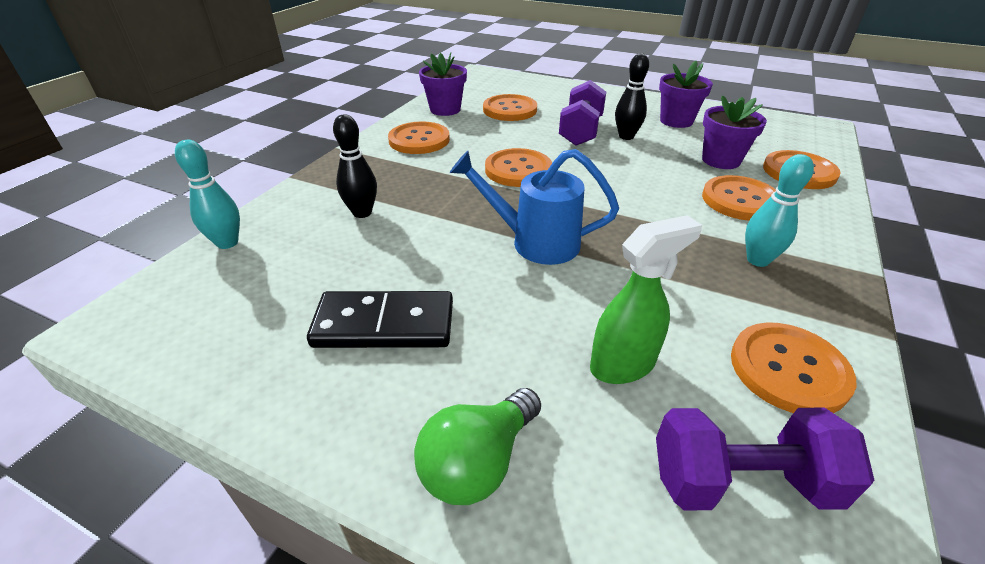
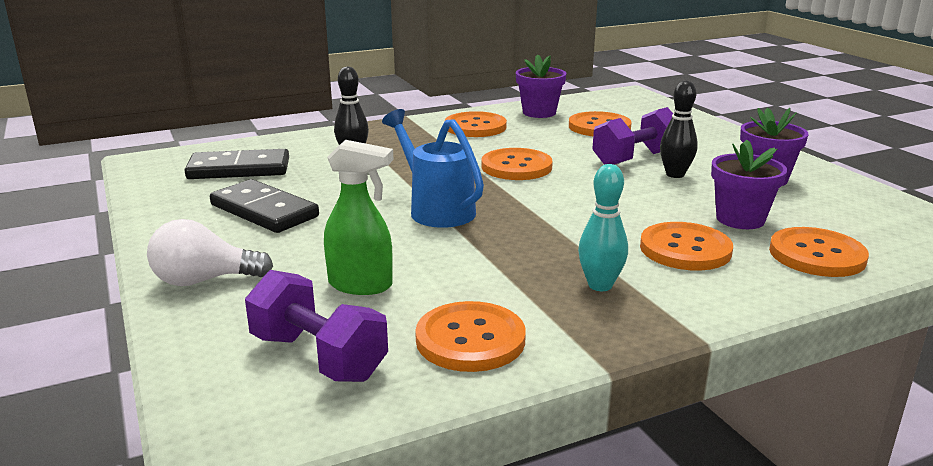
camera: 40 degrees right, 15 degrees down
turquoise bowling pin [175,140,240,249] -> none
green light bulb [414,388,541,505] -> white light bulb [147,219,273,286]
none -> black domino [185,149,289,179]

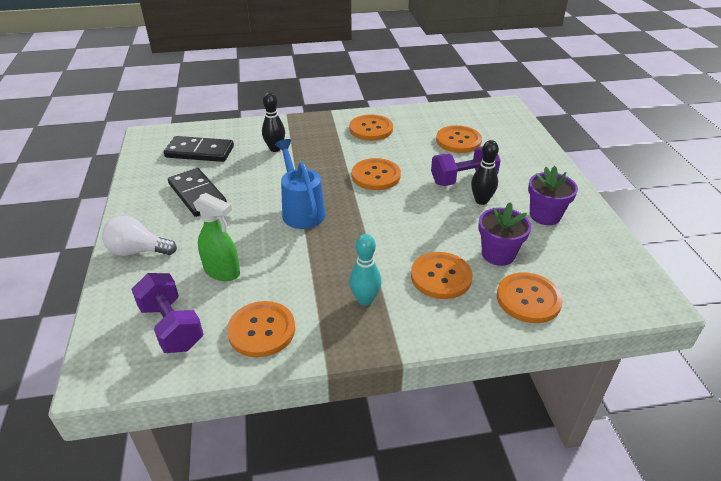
camera: 15 degrees right, 15 degrees up
purple flower pot [516,55,567,118] -> none

